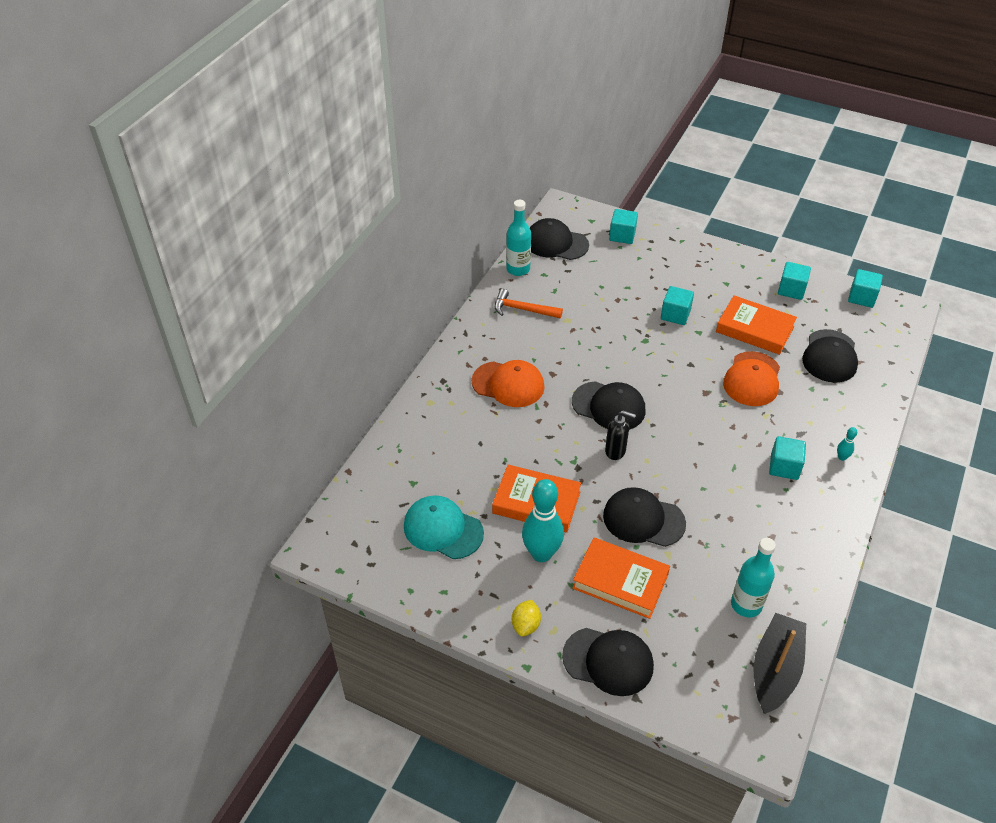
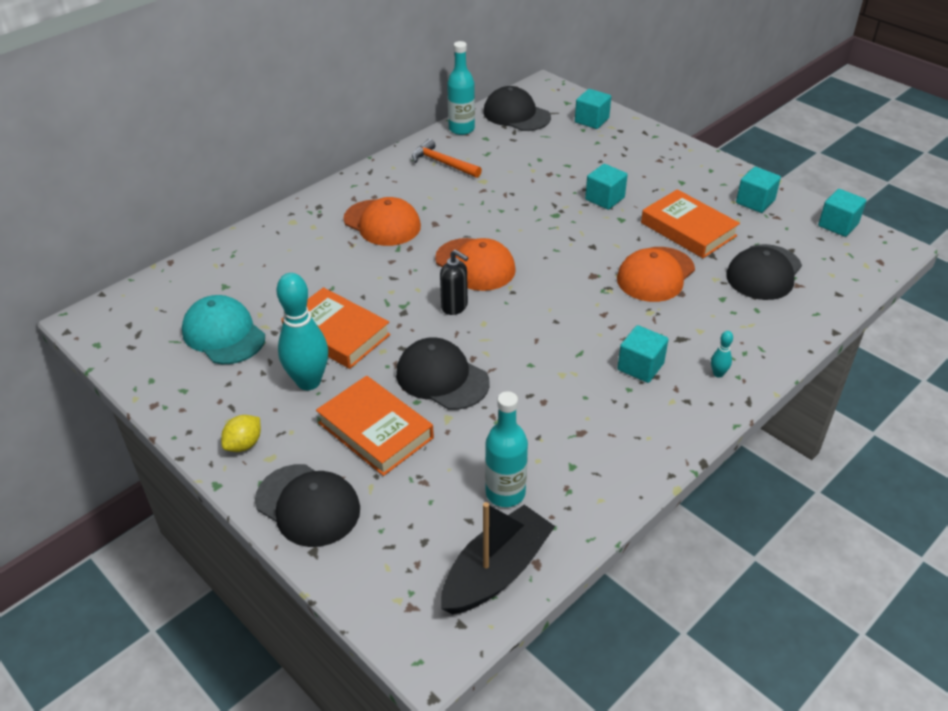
camera: 20 degrees right, 5 degrees down
black cap [572,381,646,430] -> orange cap [435,238,516,291]

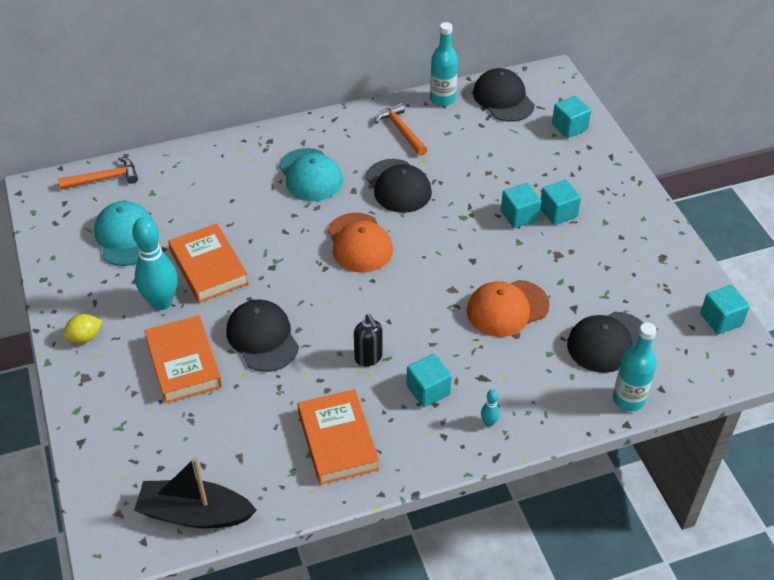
camera: 25 degrees right, 5 degrees up
black cap [255,464,360,547] -> black cap moved to [365,159,432,213]
orange cap [344,197,421,246] -> turquoise cap [279,148,343,201]
black soap dispenser [440,250,469,315] -> black soap dispenser moved to [354,314,383,367]
black boat [441,502,555,614] -> black boat turned 150 degrees counterclockwise [134,457,257,529]
turquoise bottle [485,391,528,507] -> turquoise bottle moved to [613,323,657,411]
orange book [641,189,740,258] -> orange book moved to [297,389,379,485]
turquoise cube [736,167,781,213] -> turquoise cube moved to [540,180,581,225]
none -> orange hammer [58,157,138,189]

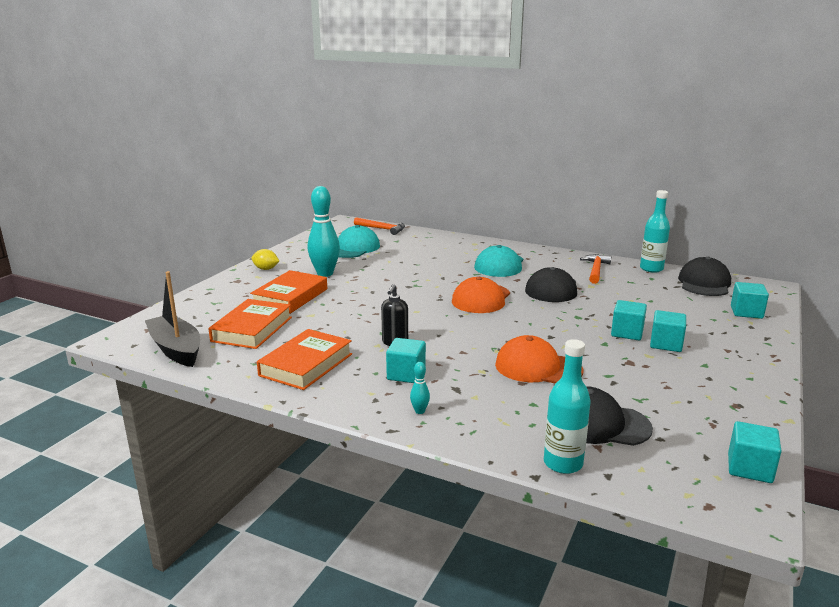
camera: 45 degrees right, 25 degrees down
orange book [168,223,249,303] -> orange book moved to [208,299,292,349]
black cap [226,299,299,372] -> none

